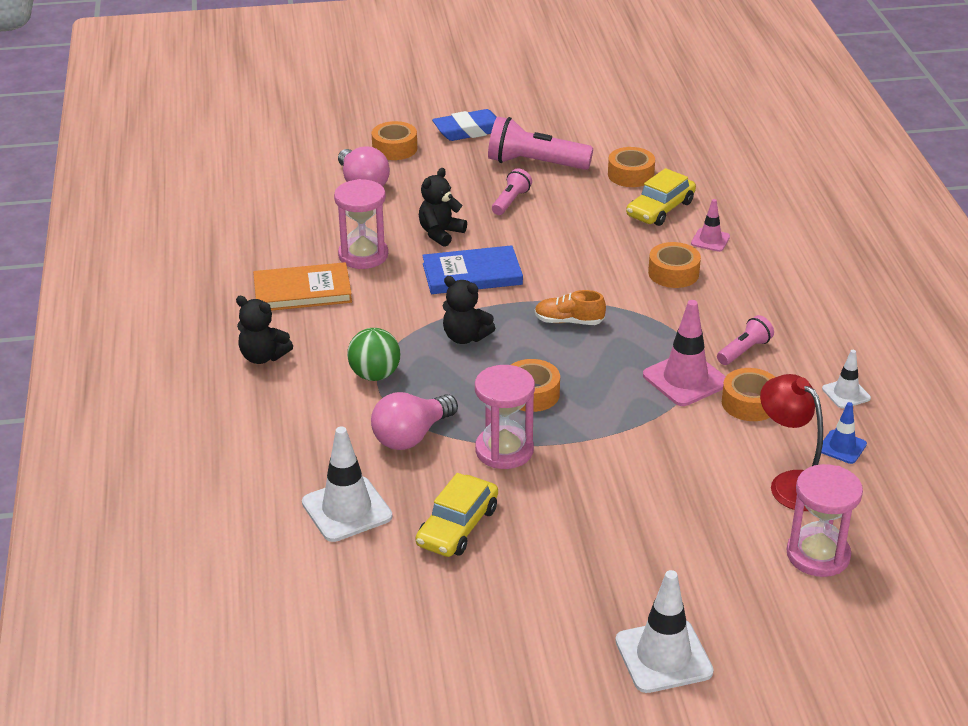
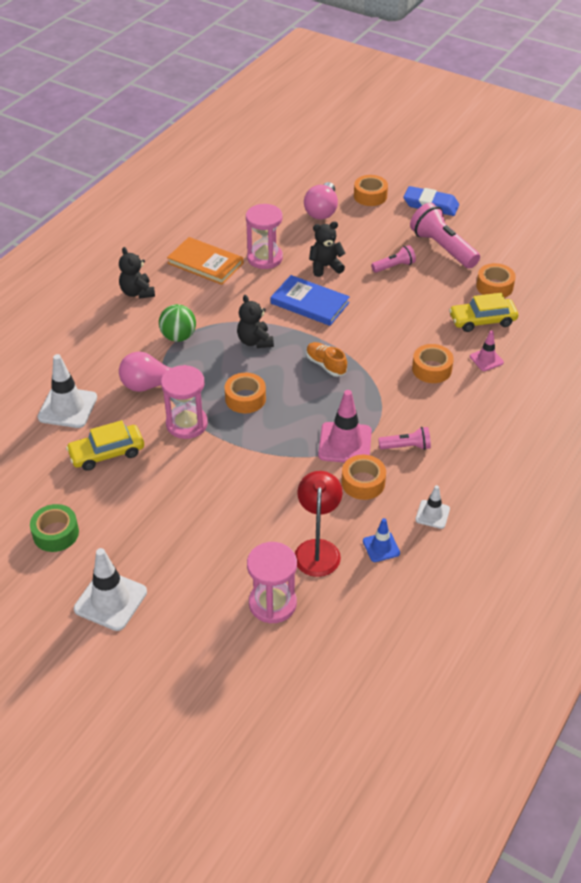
camera: 40 degrees right, 10 degrees up
none -> green tape [30,504,79,552]

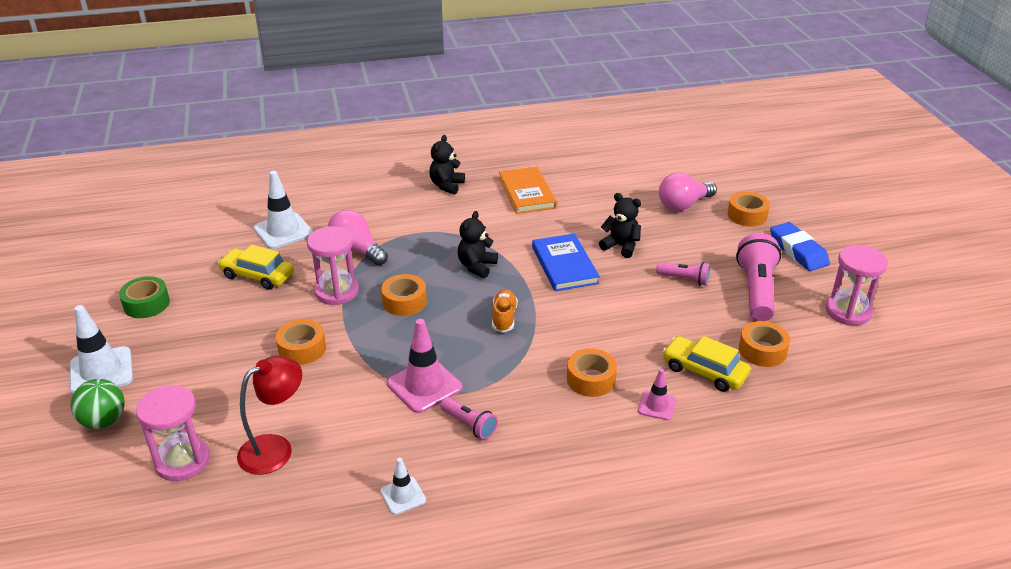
camera: 45 degrees right, 10 degrees down
green ball [159,304,196,342] -> green ball moved to [70,379,125,429]
pink hourglass [246,204,283,269] -> pink hourglass moved to [826,245,888,326]
orange tape [341,455,386,500] -> orange tape moved to [276,319,326,365]
blue traffic cone [363,518,400,562] -> none

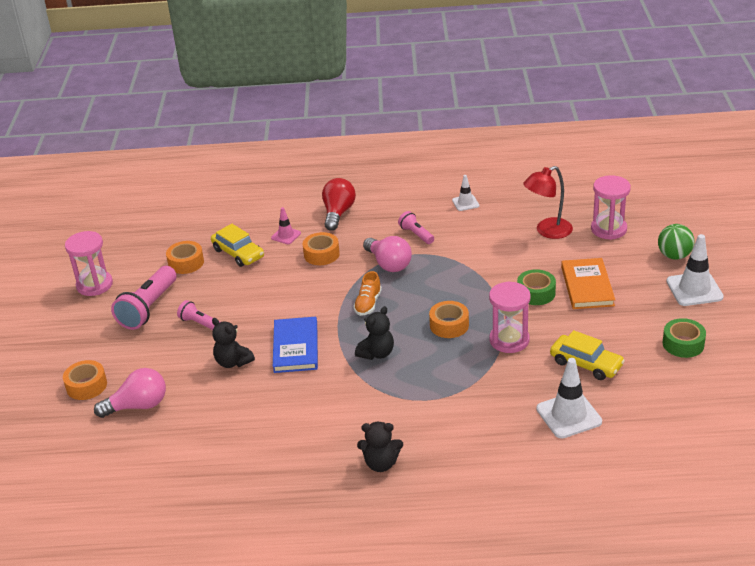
camera: 165 degrees left, 0 degrees up
orange tape [276,319,326,365] -> green tape [517,269,556,305]
pink light bulb [327,210,388,265] -> pink light bulb moved to [363,236,412,272]
pink traffic cone [387,319,463,413] -> none
black teddy bear [429,135,465,195] -> black teddy bear turned 60 degrees clockwise [357,422,403,472]
orange book [499,167,557,214] -> orange book moved to [561,258,615,309]
blue eraser [770,222,830,271] -> none
none -> red light bulb [322,178,356,231]

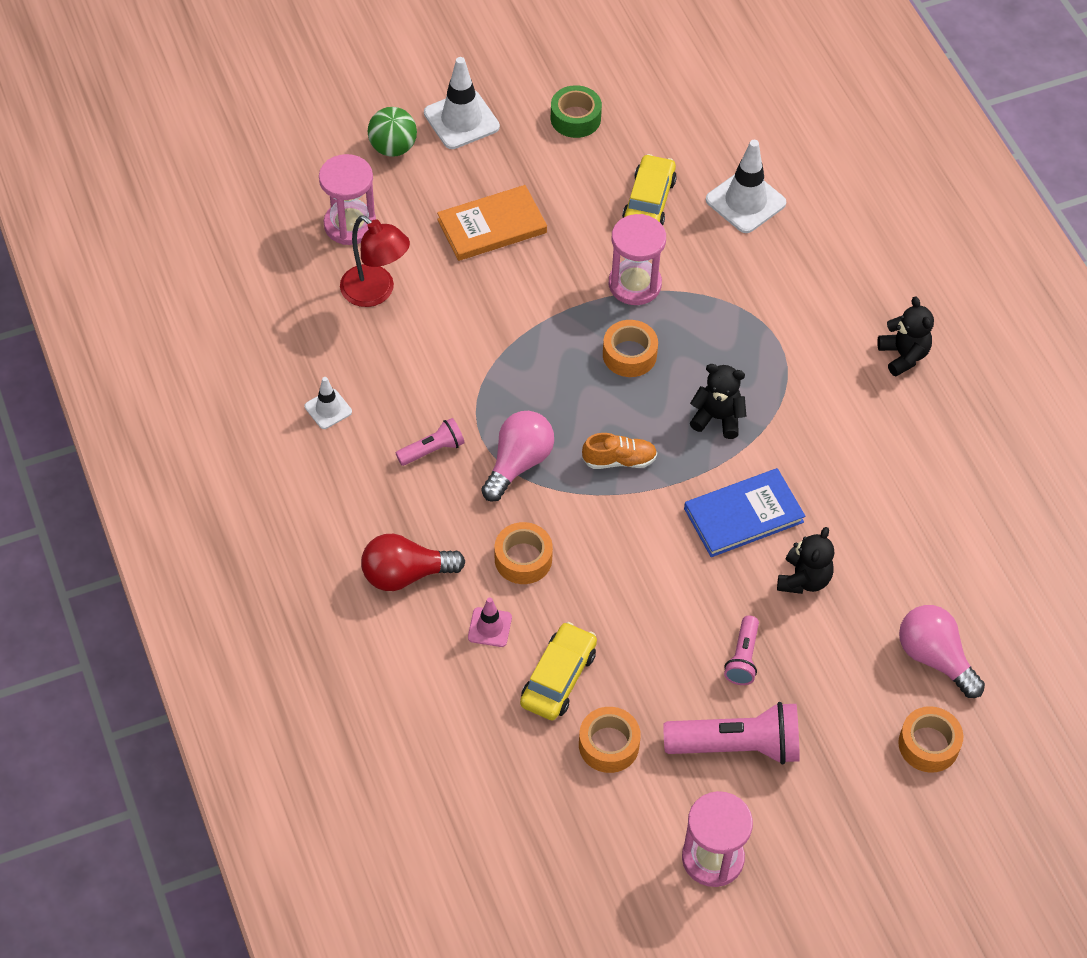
camera: 115 degrees left, 20 degrees up
pink flashlight [398,211,434,244] -> pink flashlight turned 150 degrees counterclockwise [396,418,465,466]
green tape [517,269,556,305] -> none

